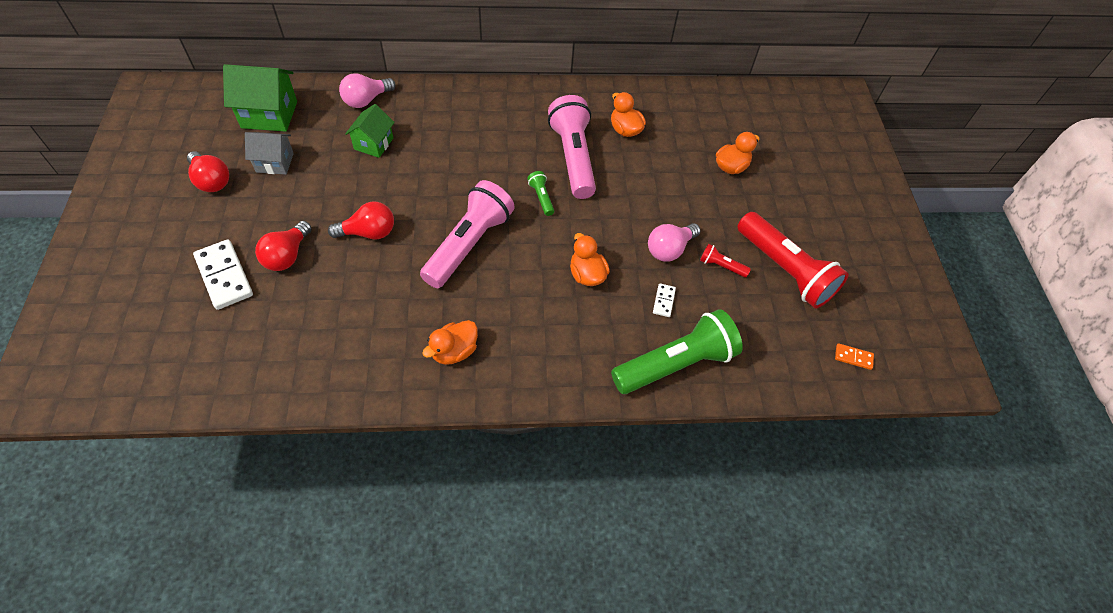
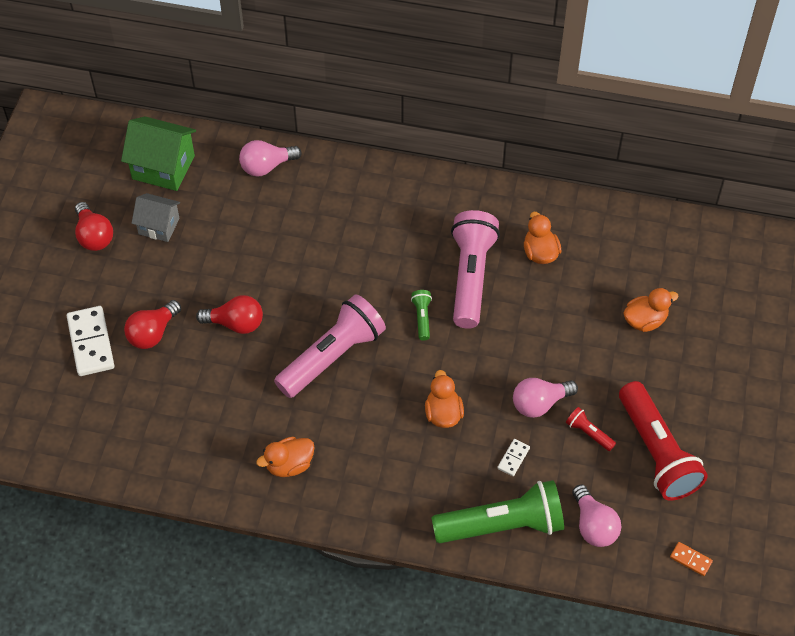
camera: 20 degrees right, 0 degrees up
green house [345,104,395,158] -> none
none -> pink light bulb [572,485,622,547]

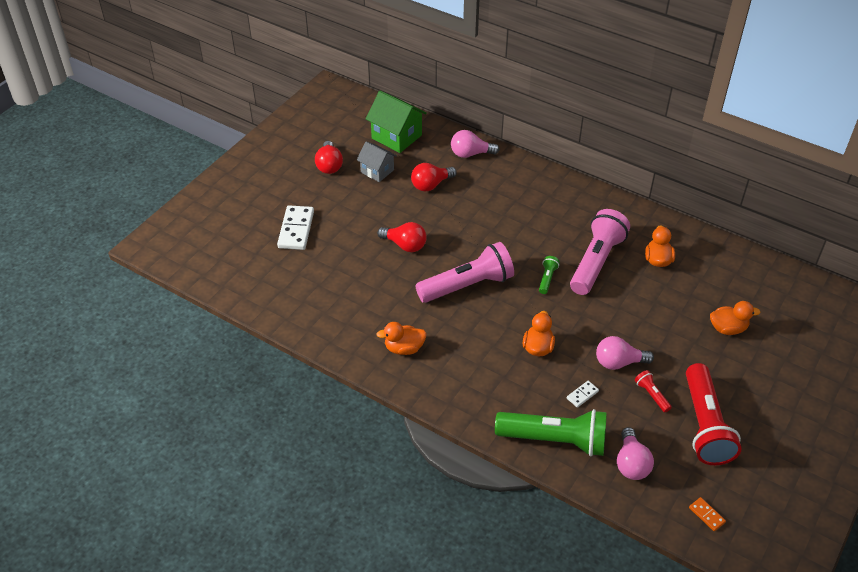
camera: 20 degrees right, 10 degrees down
red light bulb [124,300,181,349] -> red light bulb moved to [411,163,457,192]

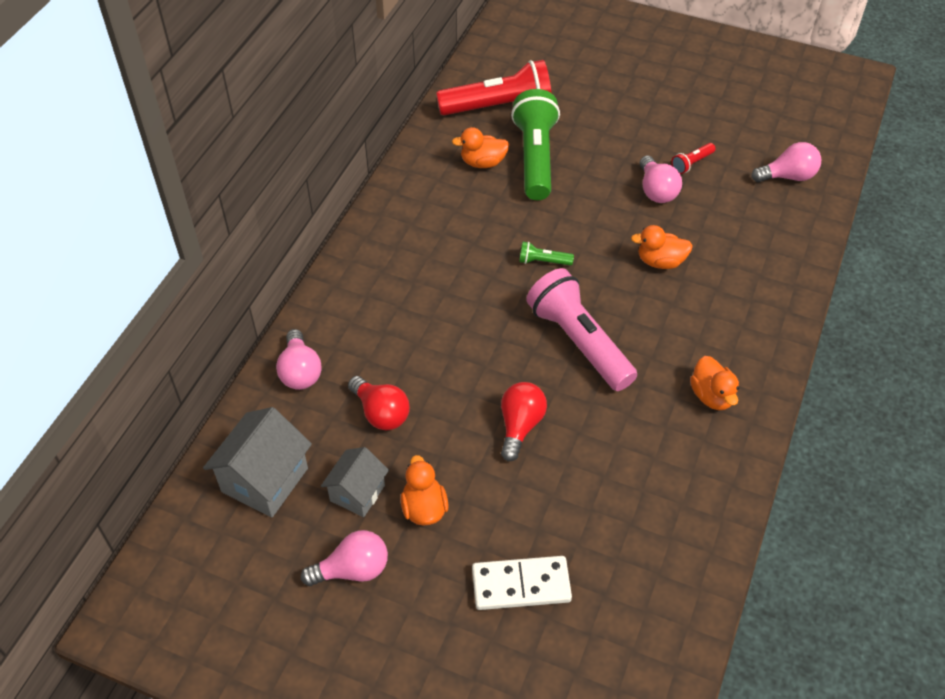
camera: 100 degrees left, 5 degrees up
red light bulb [315,141,343,174] -> pink light bulb [301,530,388,586]
green house [366,91,427,153] -> grey house [203,407,312,517]
green flashlight [495,409,607,456] -> green flashlight moved to [511,89,560,200]
white domino [567,381,599,408] -> none
pink flashlight [570,209,630,295] -> none
red flashlight [686,363,742,465] -> red flashlight moved to [436,60,551,115]
orange domino [689,497,726,531] -> none
orange duck [710,301,761,335] -> orange duck moved to [401,455,449,526]

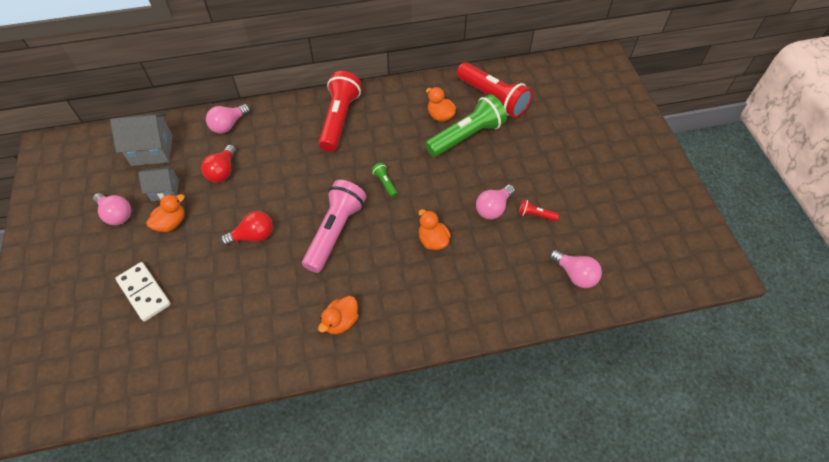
camera: 55 degrees right, 5 degrees up
none -> red flashlight [319,71,361,152]

